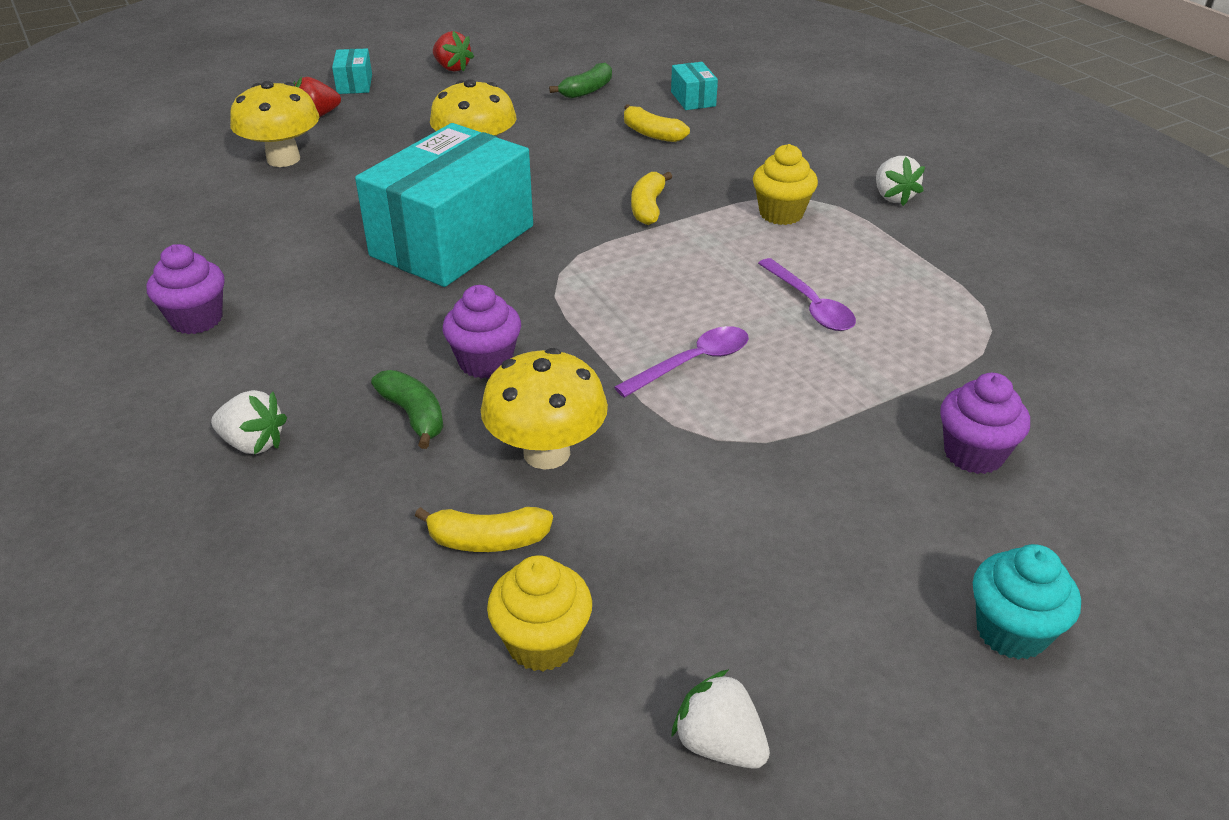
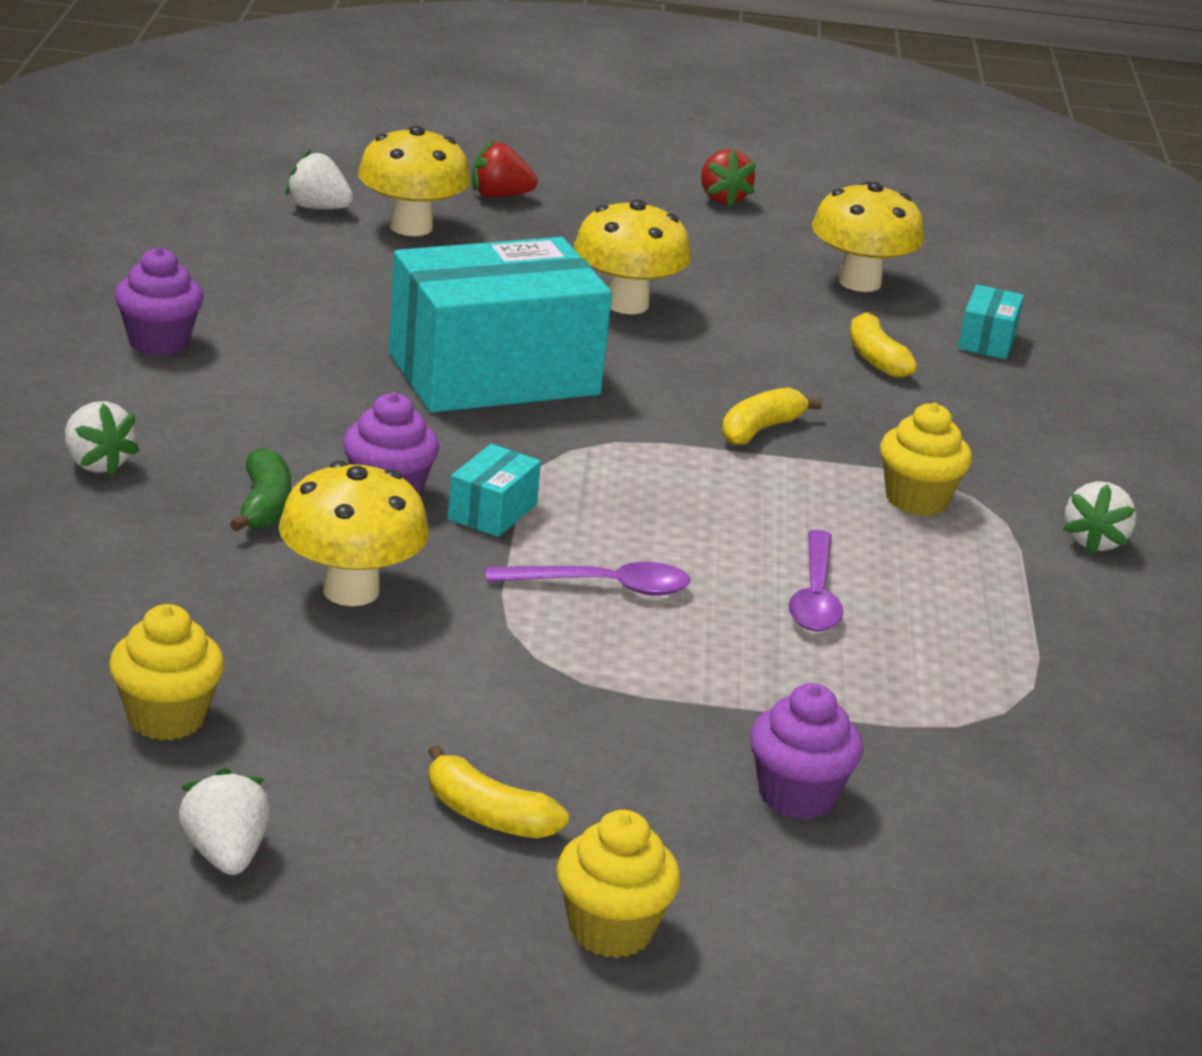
camera: 30 degrees right, 10 degrees down
turquoise box [332,48,372,94] -> turquoise box moved to [448,444,541,537]
yellow banana [415,507,553,552] -> yellow banana moved to [428,745,569,839]
green banana [549,62,612,99] -> yellow mushroom [812,182,924,292]
turquoise cupcake [973,544,1081,660] -> yellow cupcake [556,810,681,958]
none -> white strawberry [286,150,354,209]

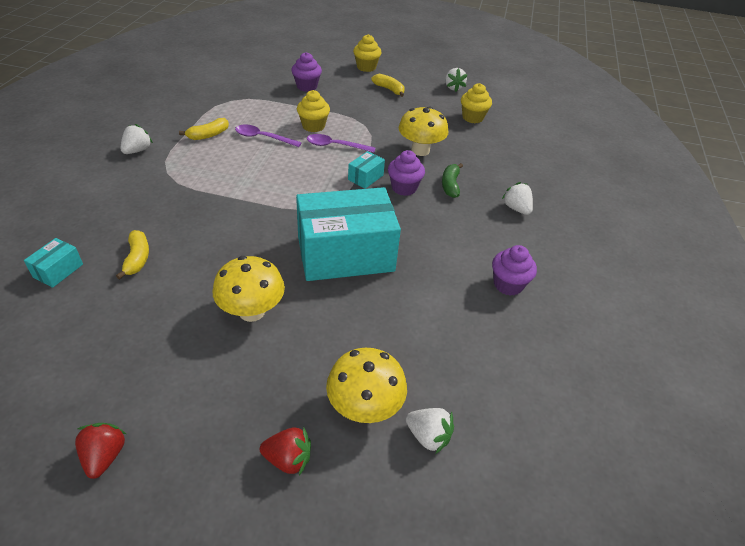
camera: 170 degrees left, 15 degrees up
yellow banana [722,387,822,445] -> yellow banana moved to [179,118,229,140]
purple spoon [788,530,844,631] -> purple spoon turned 90 degrees counterclockwise [235,125,302,147]
yellow mushroom [812,182,924,292] -> none
yellow cupcake [880,403,972,516] -> yellow cupcake moved to [297,90,330,132]

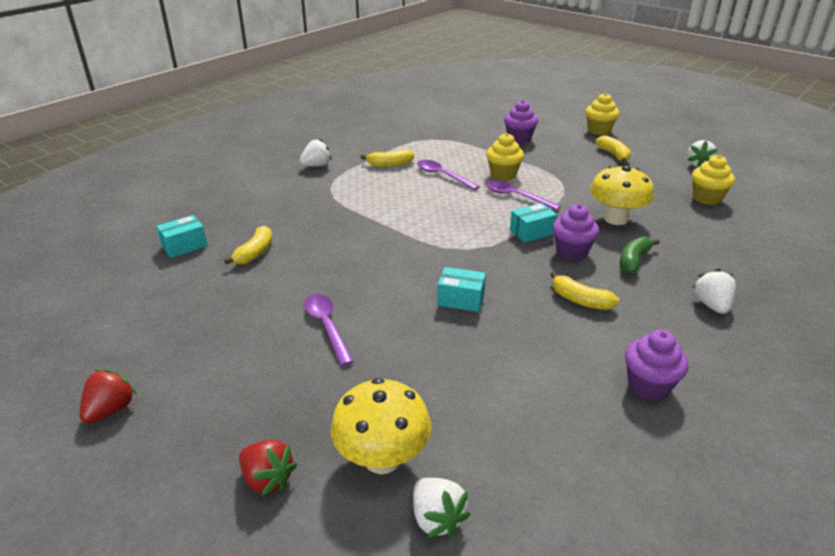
camera: 30 degrees right, 10 degrees down
yellow mushroom [213,256,285,322] -> purple spoon [304,294,354,366]
turquoise box [296,187,401,281] -> turquoise box [437,267,486,312], size x0.40
none -> yellow banana [550,272,620,310]

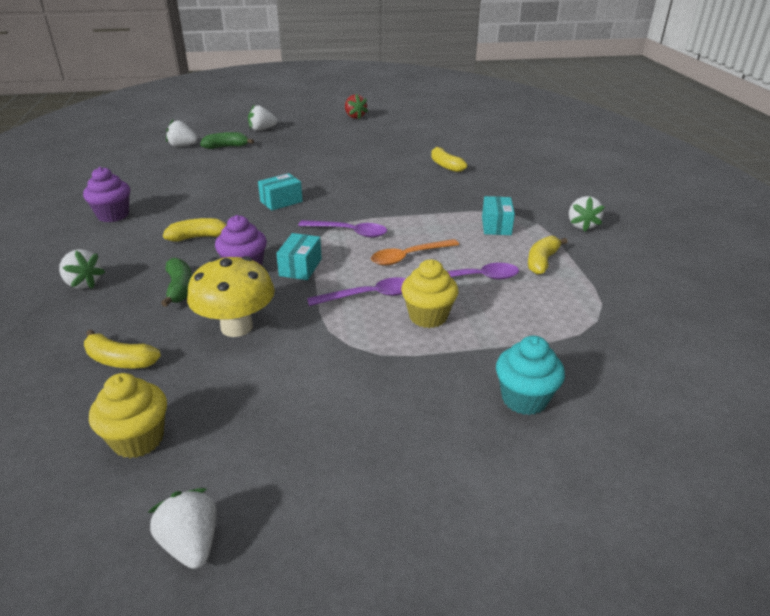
camera: 130 degrees right, 0 degrees up
turquoise box [156,215,208,258] -> turquoise box moved to [482,196,515,235]
red strawberry [239,440,298,496] -> white strawberry [248,105,277,131]
purple spoon [304,294,354,366] -> purple spoon moved to [298,220,387,238]
yellow mushroom [330,378,431,474] -> green banana [200,132,254,149]
purple cupcake [504,100,538,144] -> turquoise cupcake [496,336,565,415]
yellow cupcake [586,93,619,135] -> none
yellow banana [595,135,631,163] -> yellow banana moved to [84,330,161,368]
none -> orange spoon [371,239,459,266]

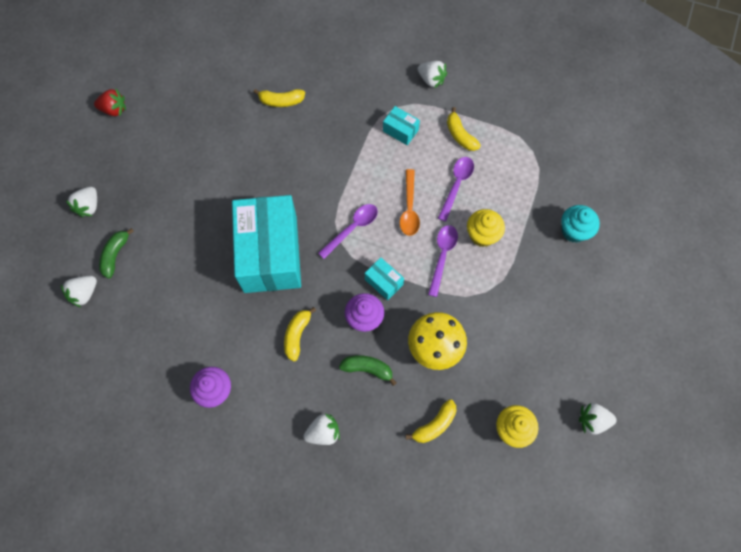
camera: 60 degrees left, 35 degrees up
turquoise box [258,173,303,211] -> turquoise box [232,195,301,293], size x2.48

